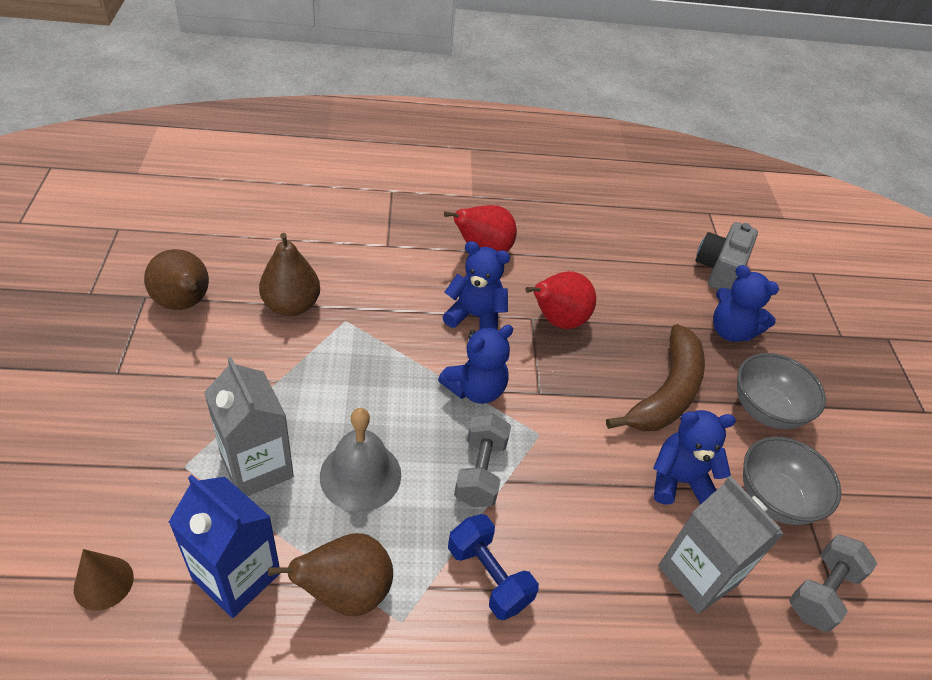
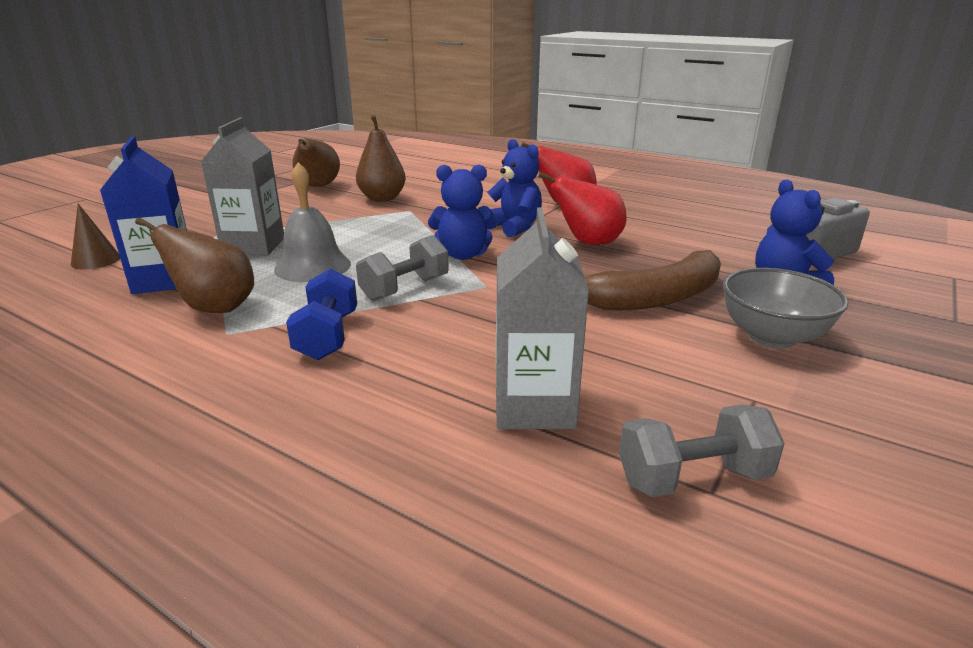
camera: 40 degrees right, 20 degrees down
blue teddy bear [653,410,736,505] -> none
grey bowl [743,436,841,525] -> none

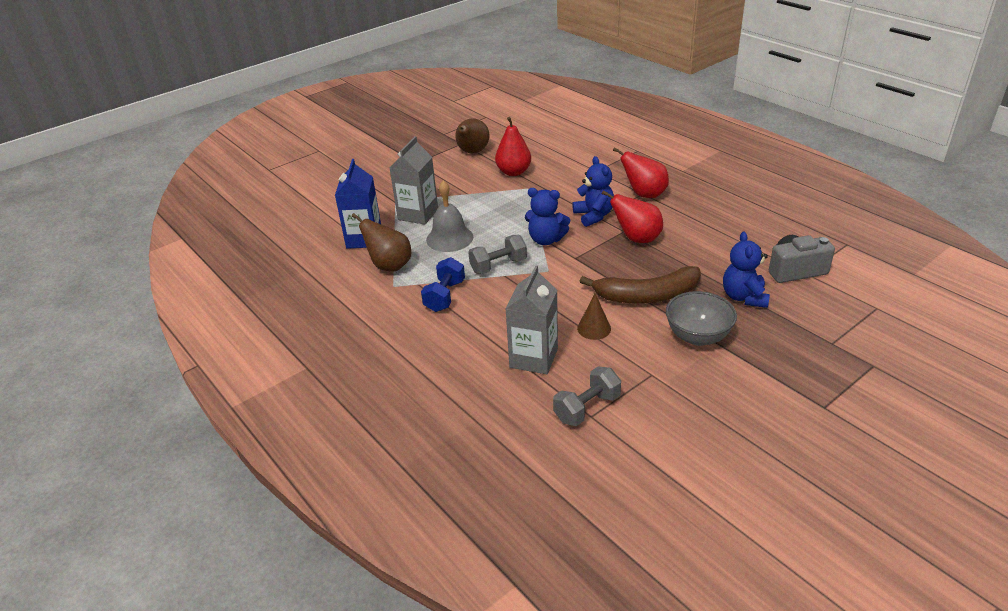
camera: 20 degrees right, 10 degrees up
brown cone [71,204,120,270] -> brown cone moved to [577,294,611,340]
brown pear [356,115,406,202] -> red pear [495,117,531,176]
grey dumbbell [619,404,785,497] -> grey dumbbell turned 45 degrees counterclockwise [553,366,621,426]

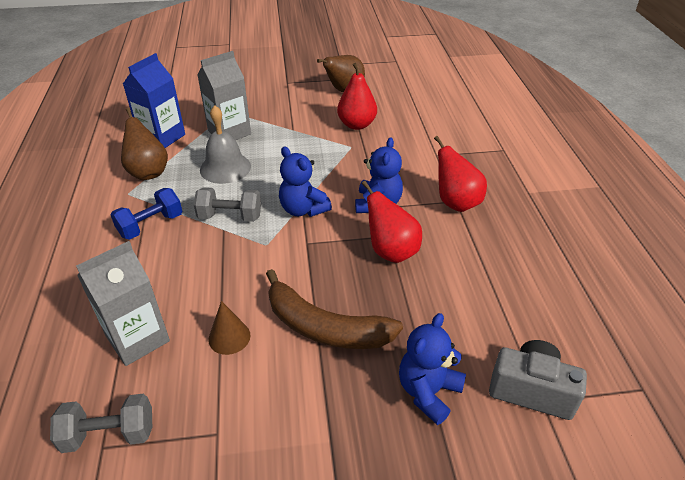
camera: 30 degrees right, 5 degrees up
grey bowl [666,291,737,346] -> none

